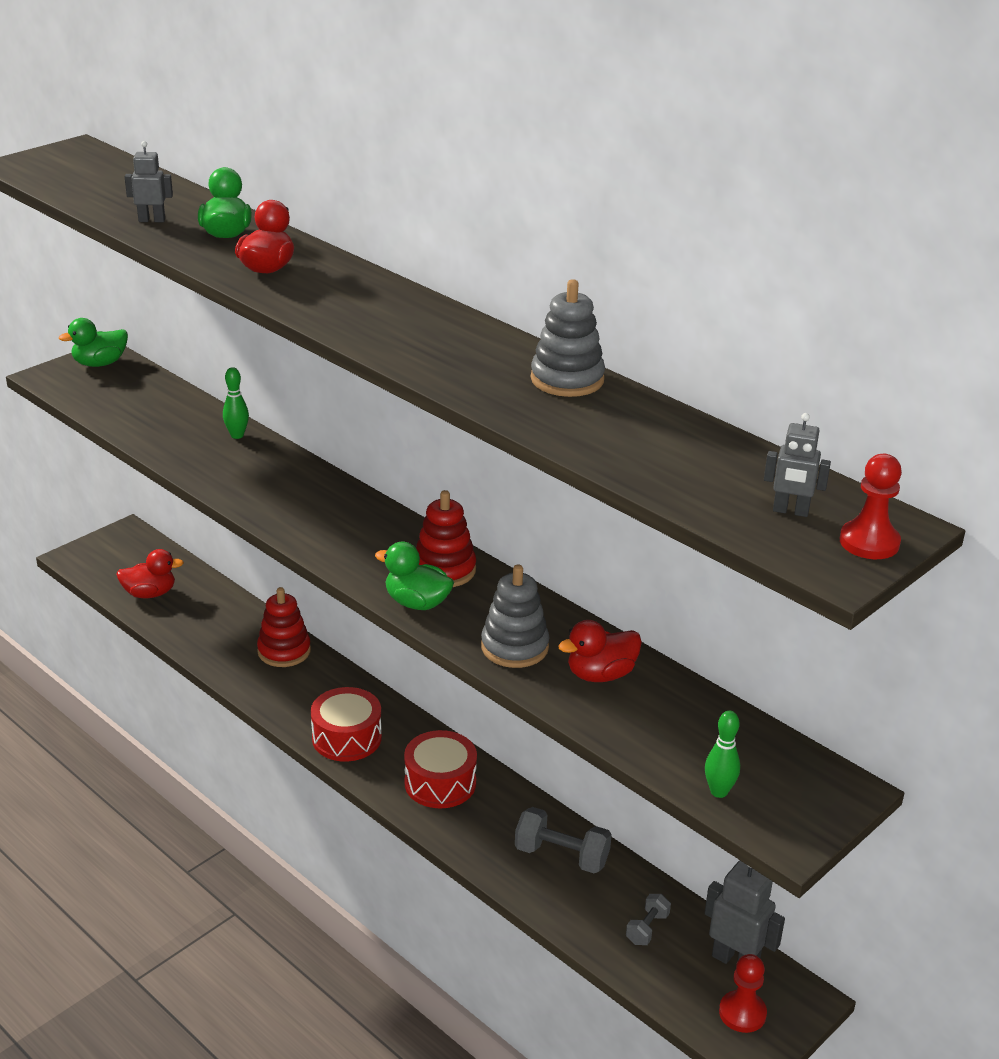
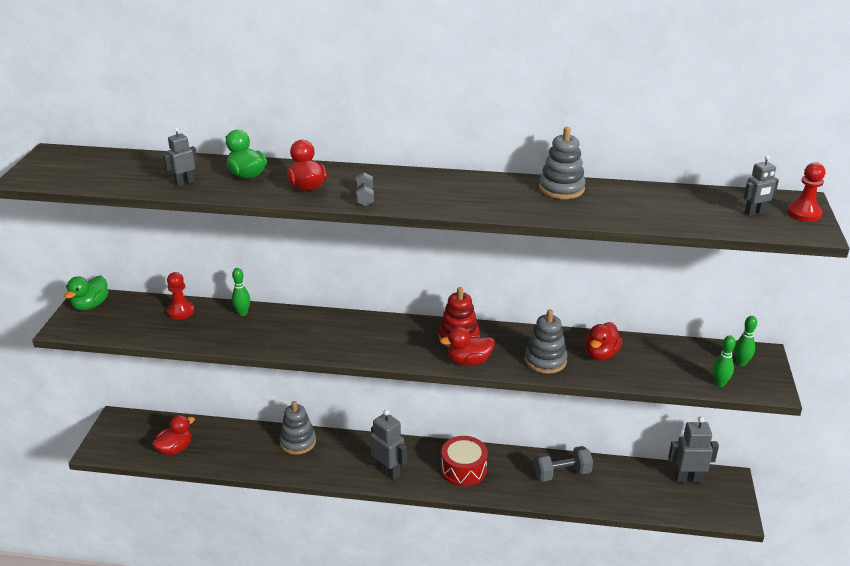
camera: 35 degrees left, 0 degrees up
red stacking toy [257,587,311,667] -> grey stacking toy [279,401,316,455]
red drum [311,687,382,761] -> grey robot [370,409,407,481]
green duck [375,542,454,610] -> red duck [440,326,495,366]
grey dumbbell [626,894,671,945] -> grey dumbbell moved to [356,173,374,207]
red pawn [719,954,767,1033] -> red pawn moved to [167,272,195,319]
none -> green bowling pin [734,316,757,366]

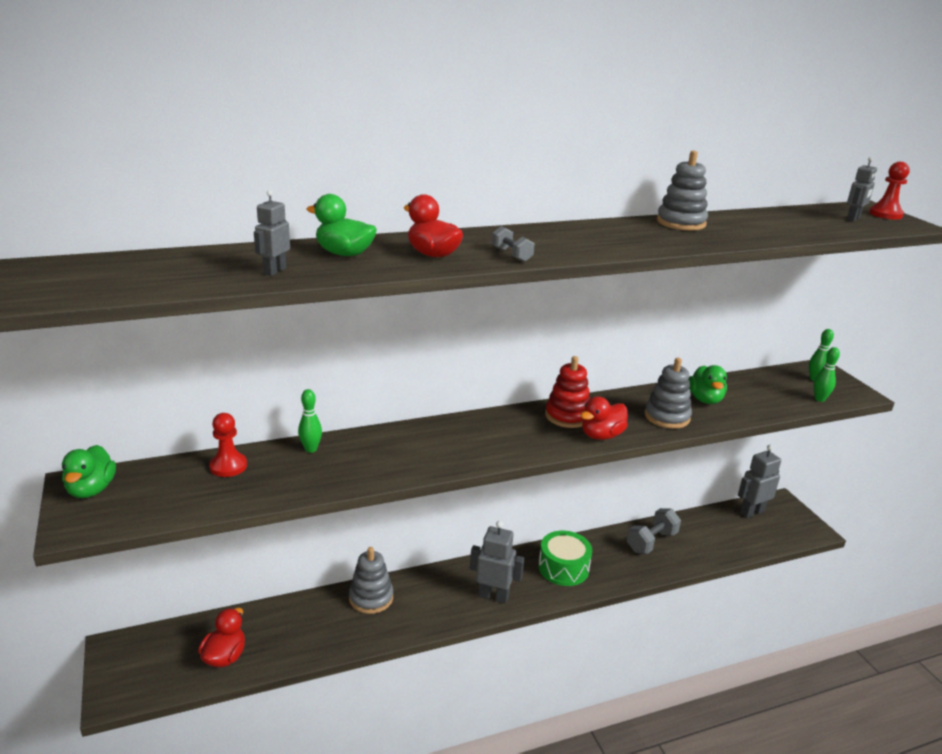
camera: 30 degrees left, 5 degrees down
red drum [441,436,488,486] -> green drum [538,531,592,586]
red duck [585,322,622,360] -> green duck [688,365,727,404]

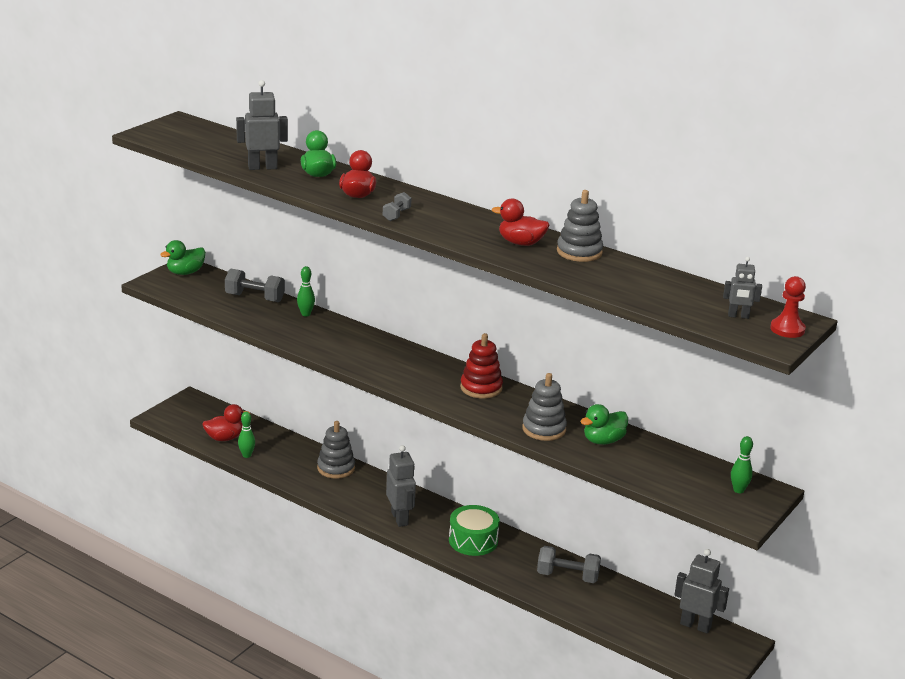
camera: 55 degrees right, 0 degrees up
red pawn [209,413,247,477] -> grey dumbbell [225,269,285,302]
grey robot [254,190,290,276] -> grey robot [236,80,288,170], size x1.65
red duck [580,396,628,440] -> red duck moved to [492,198,549,246]
green bowling pin [814,347,840,402] -> green bowling pin moved to [238,412,255,458]

